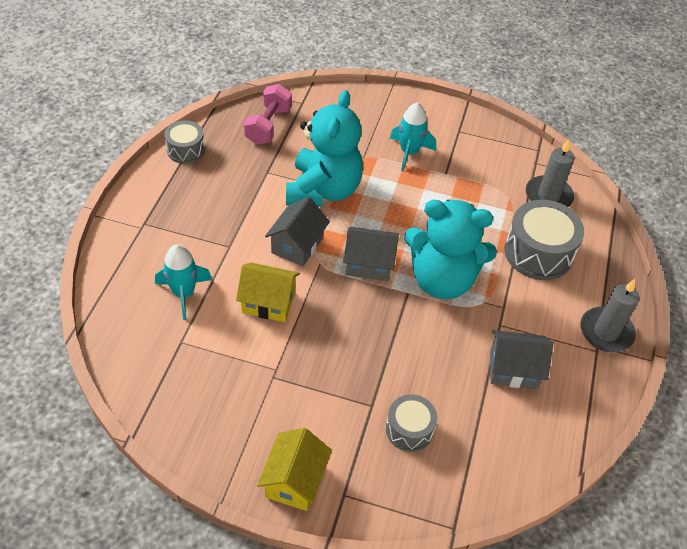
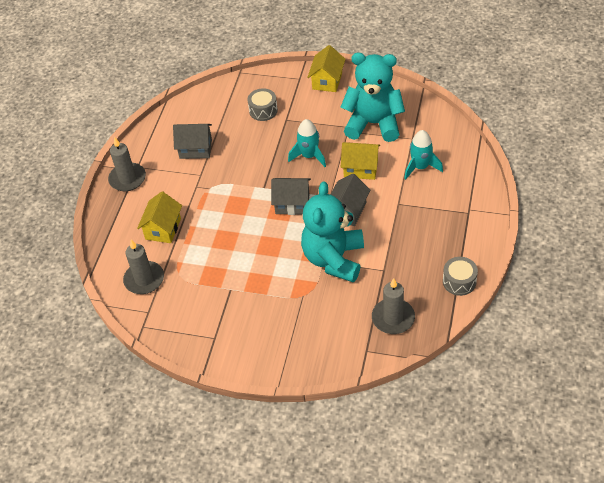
camera: 175 degrees left, 0 degrees up
pink dumbbell [244,84,292,145] -> grey candle [372,278,415,334]
turquoise rocket [390,103,436,171] -> turquoise rocket moved to [288,119,326,167]
turquoise teddy bear [404,200,497,299] -> turquoise teddy bear moved to [341,52,405,142]
grey drum [504,200,584,280] -> yellow house [137,192,182,243]

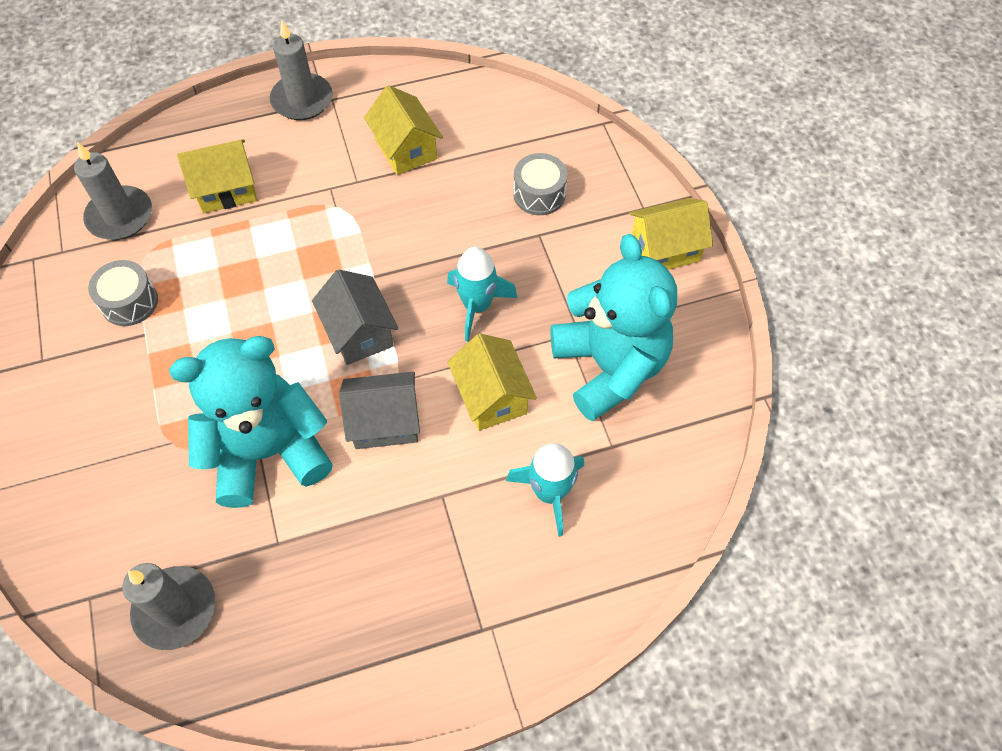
camera: 55 degrees right, 10 degrees up
grey house [173,124,212,159] -> yellow house [364,85,443,175]
grey drum [443,257,478,296] -> grey drum moved to [88,260,158,326]

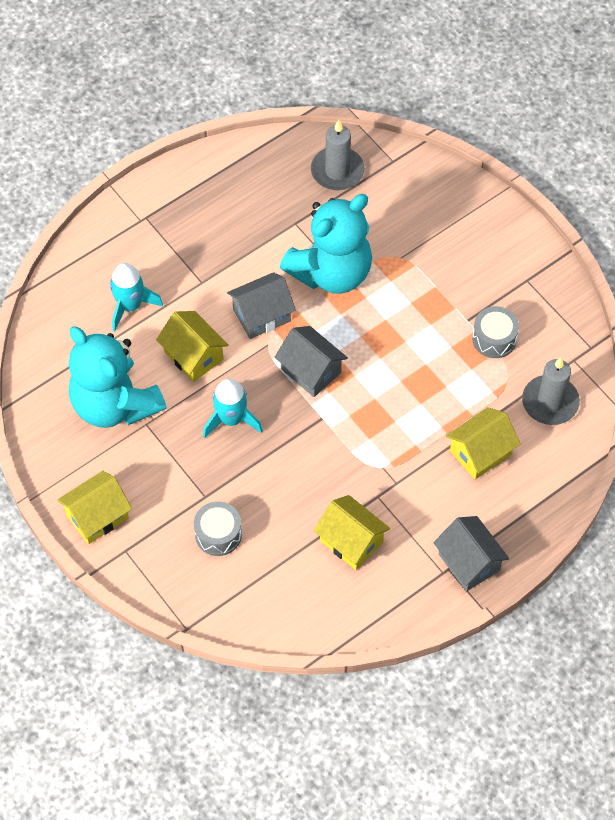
camera: 160 degrees right, 0 degrees up
grey candle [270,20,332,120] -> grey house [434,516,509,591]

